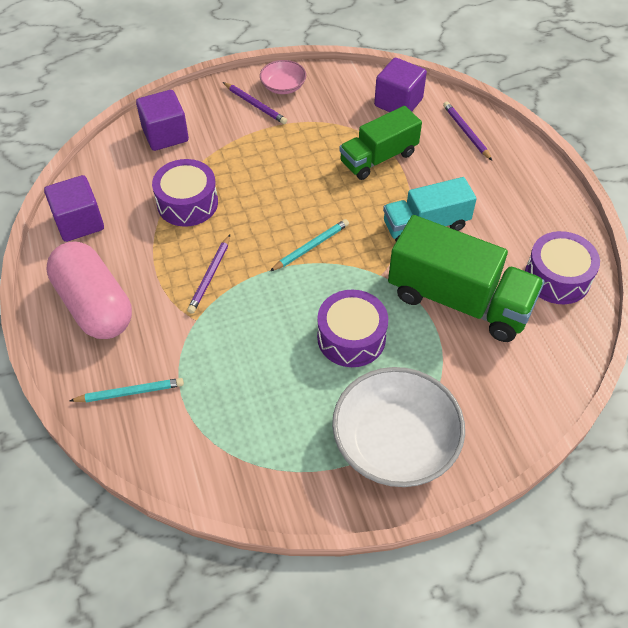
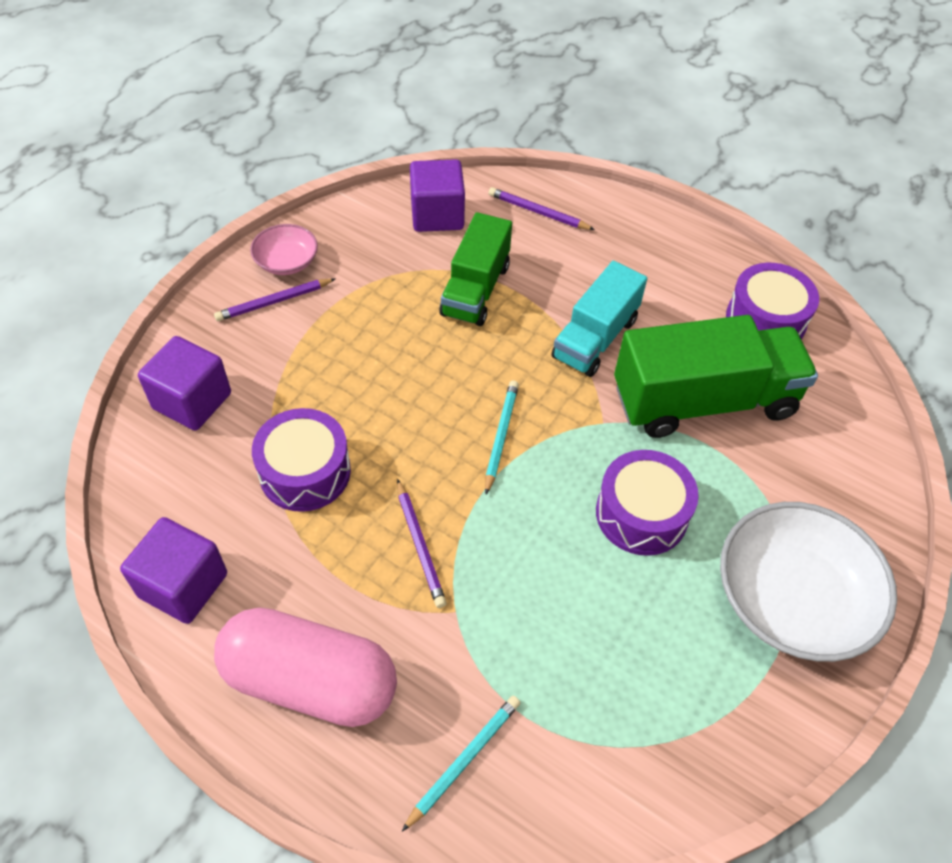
camera: 40 degrees left, 0 degrees up
purple pencil [223,82,287,124] -> purple pencil turned 150 degrees clockwise [214,278,336,321]

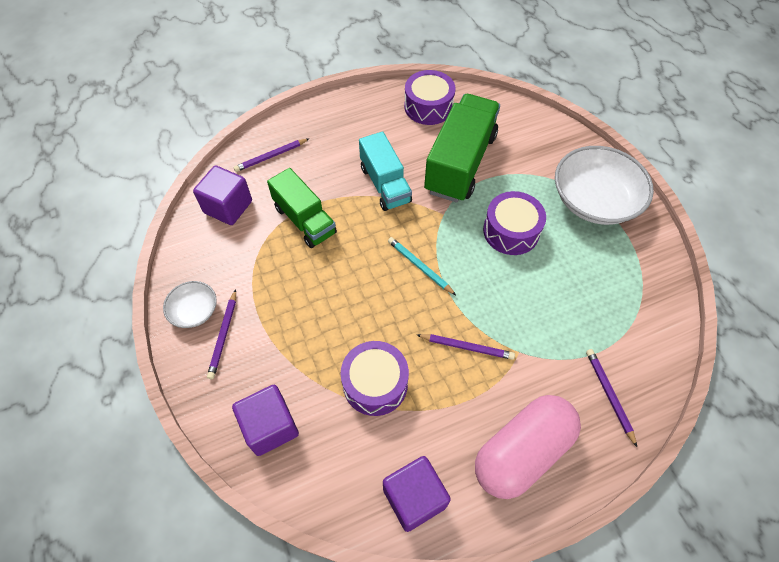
camera: 55 degrees left, 5 degrees up
pink bowl [250,224,318,275] -> white bowl [163,281,217,328]
turquoise pencil [402,696,520,832] -> purple pencil [586,349,637,447]

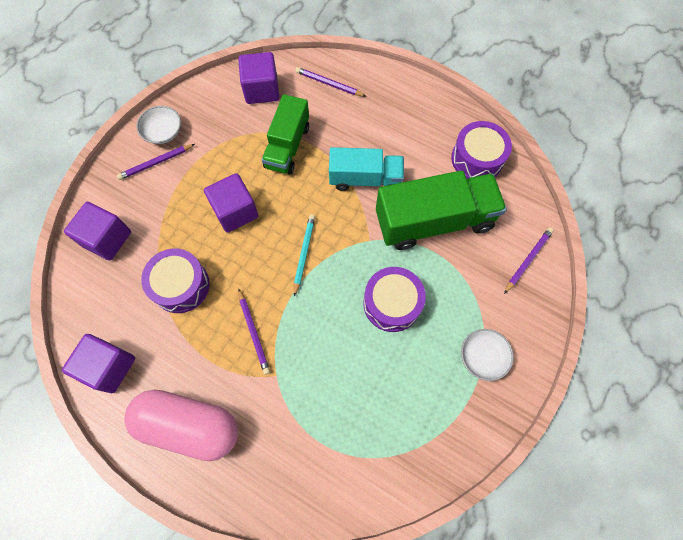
camera: 55 degrees right, 10 degrees up
turquoise truck [359,131,412,211] -> turquoise truck turned 120 degrees counterclockwise [329,147,404,191]
white bowl [555,146,654,225] -> white bowl [461,329,514,381], size x0.50
purple pencil [586,349,637,447] -> purple pencil moved to [504,227,554,294]
none -> purple cube [204,173,259,233]

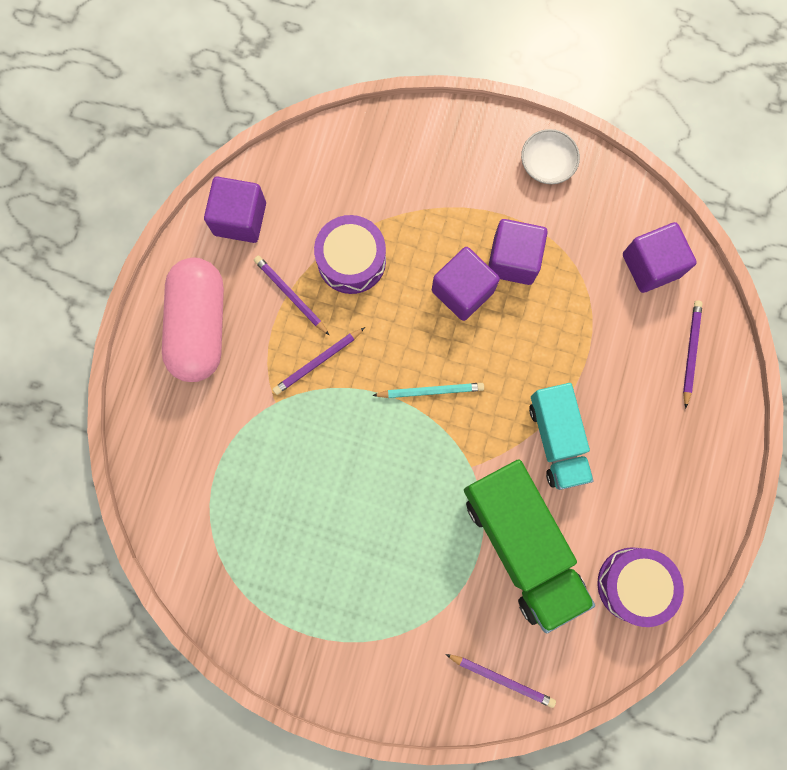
camera: 75 degrees right, 10 degrees up
purple cube [64,202,131,261] -> purple cube moved to [488,219,548,285]
purple pencil [117,144,195,180] -> purple pencil moved to [254,256,330,336]
green truck [262,94,309,175] -> none
purple drum [364,267,426,332] -> none
white bowl [461,329,514,381] -> none

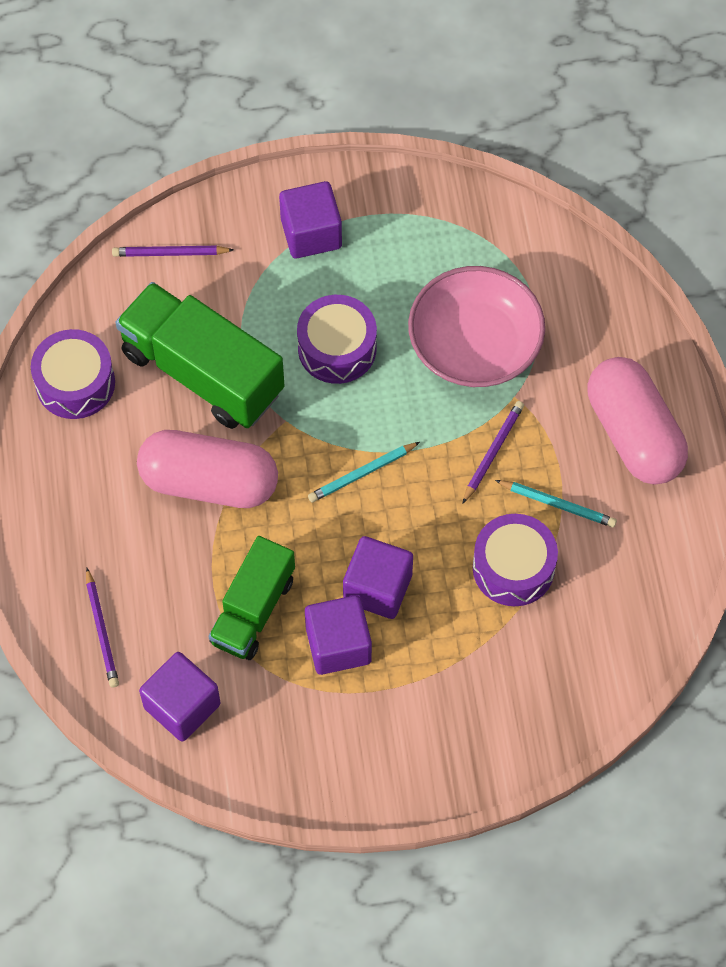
camera: 155 degrees right, 15 degrees down
purple cube [204,176,266,243] -> purple cube moved to [279,181,342,259]
purple pencil [254,256,330,336] -> turquoise pencil [495,480,617,528]
white bowl [521,129,580,184] -> none
turquoise truck [529,383,594,490] -> pink capsule [137,430,278,508]
none -> green truck [209,536,295,660]
none -> purple drum [297,295,377,384]
none -> pink bowl [408,266,545,387]

